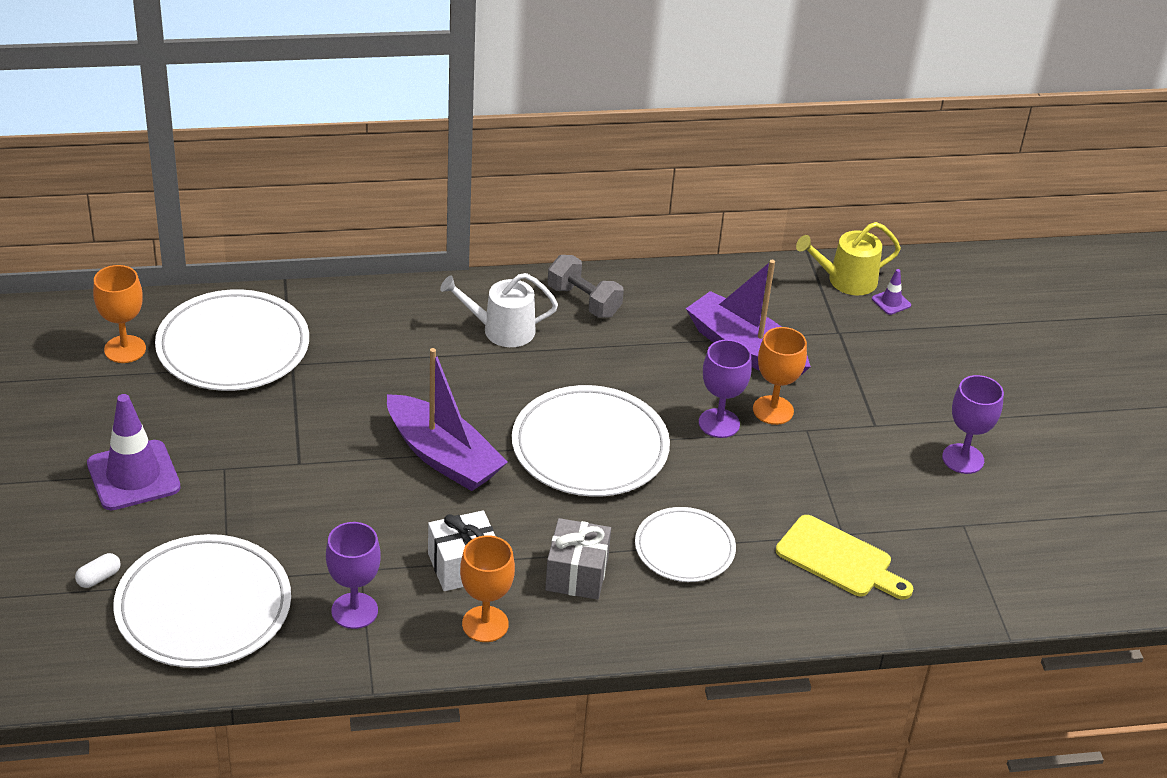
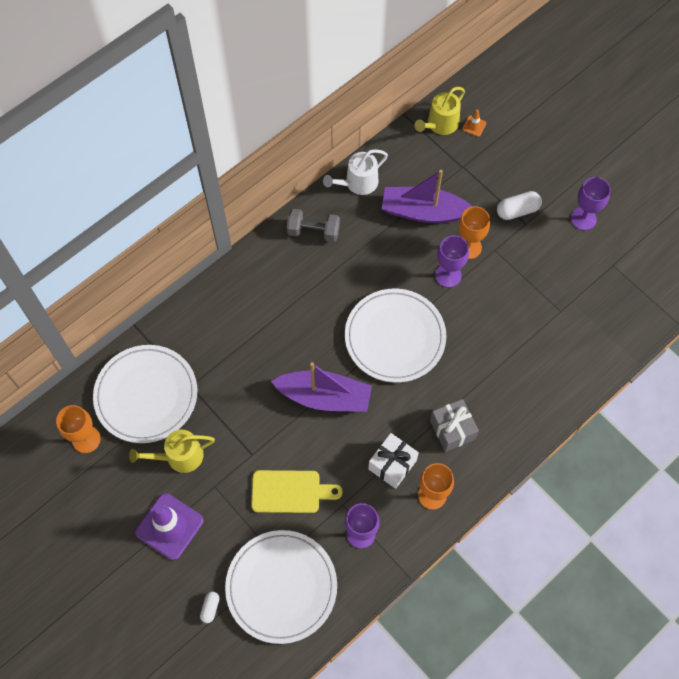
camera: 30 degrees left, 25 degrees up
white watering can [440,273,558,347] -> white watering can moved to [323,149,388,195]
white plate [635,507,736,582] -> none
yellow cutting board [776,515,913,600] -> yellow cutting board moved to [251,470,343,513]
purple traffic cone [872,269,911,315] -> orange traffic cone [462,110,486,137]
none -> yellow watering can [129,430,215,473]
none -> white capsule [497,191,542,220]

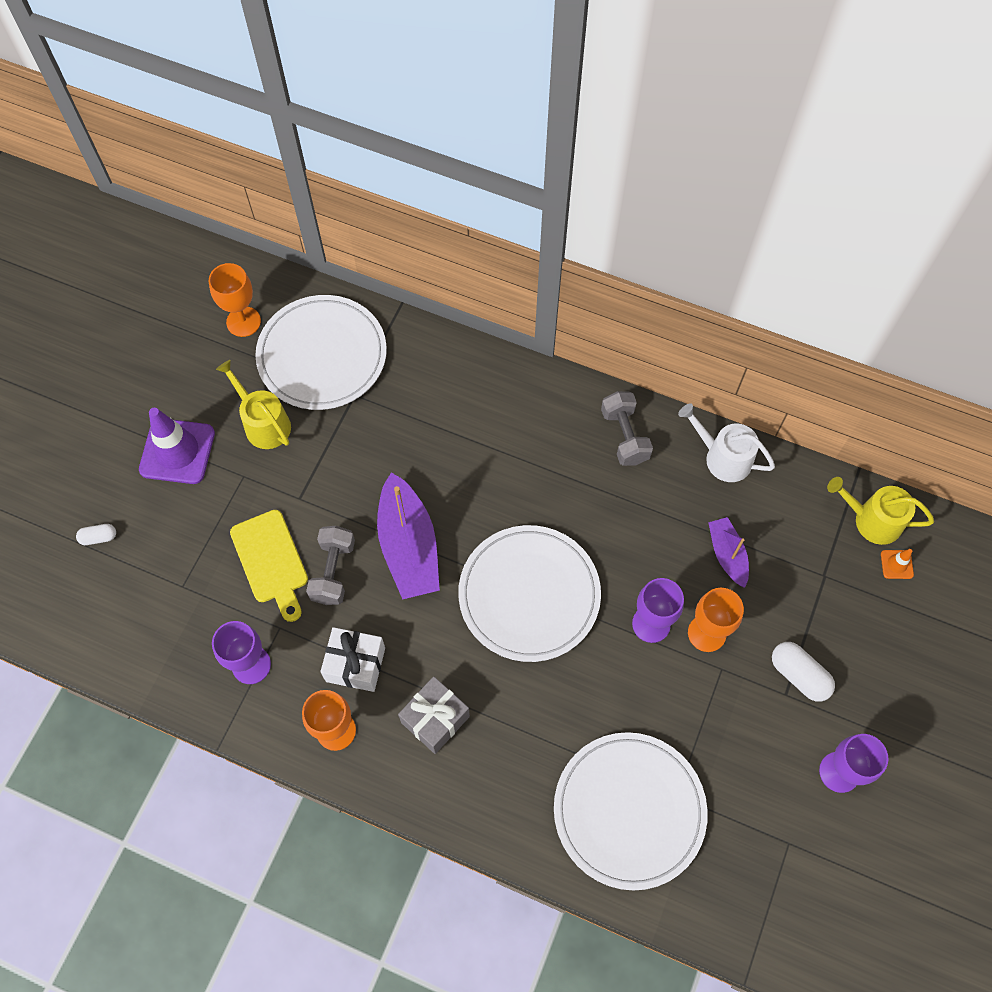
camera: 65 degrees right, 0 degrees up
white plate [225,530,337,644] -> white plate moved to [554,732,708,891]
purple boat [382,170,472,223] -> purple boat [708,517,749,588], size x0.56
none -> grey dumbbell [306,526,355,605]

